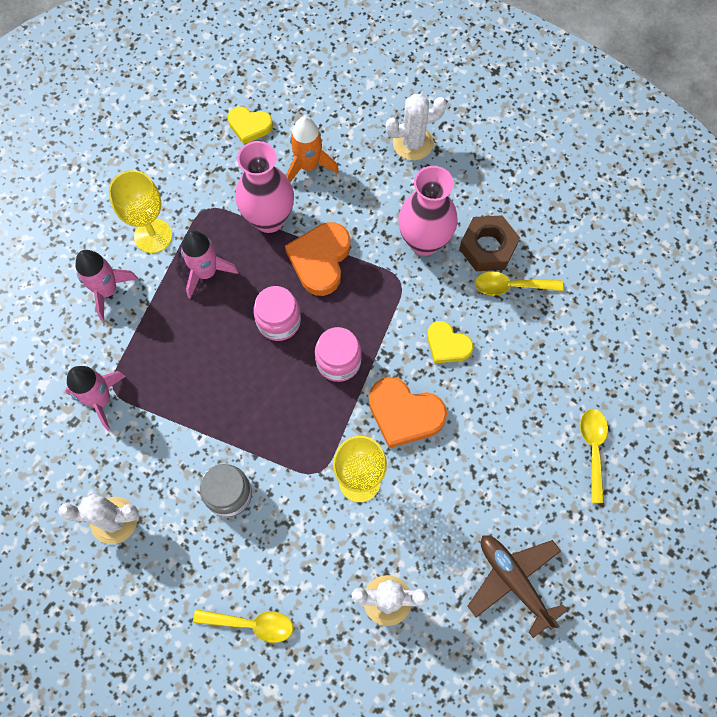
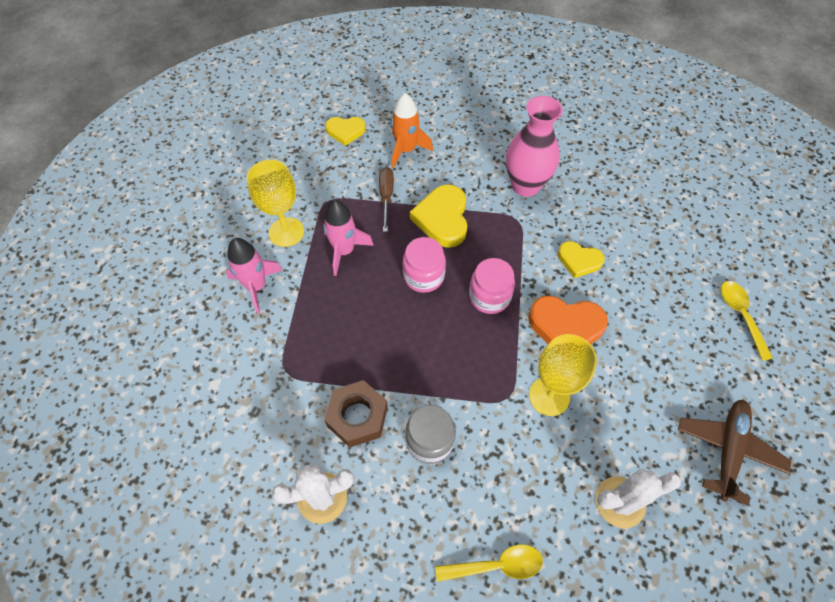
camera: 15 degrees left, 10 degrees down
pink rocket [65,366,126,431] -> none
pink vase [236,141,294,233] -> brown screwdriver [379,167,394,232]
orange heart [285,222,351,296] -> yellow heart [410,184,467,248]
white cactus [386,94,447,160] -> none
brown nut [459,215,520,271] -> brown nut moved to [324,380,388,447]
brown plane [467,535,568,638] -> brown plane turned 75 degrees clockwise [678,400,791,505]
yellow spoon [475,271,564,296] -> none

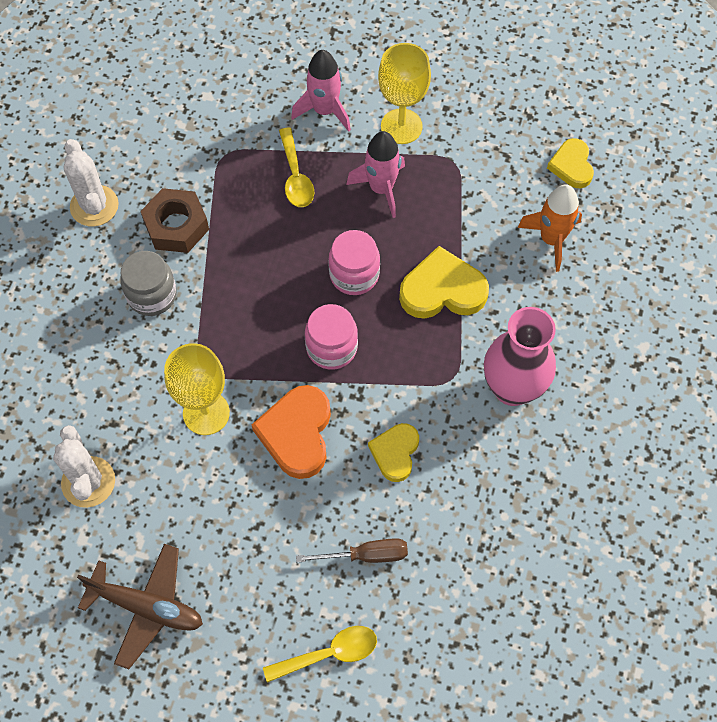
camera: 85 degrees right, 5 degrees up
brown screwdriver [379,167,394,232] -> brown screwdriver moved to [296,538,408,563]
yellow spoon [435,544,543,582] -> yellow spoon moved to [279,128,314,207]

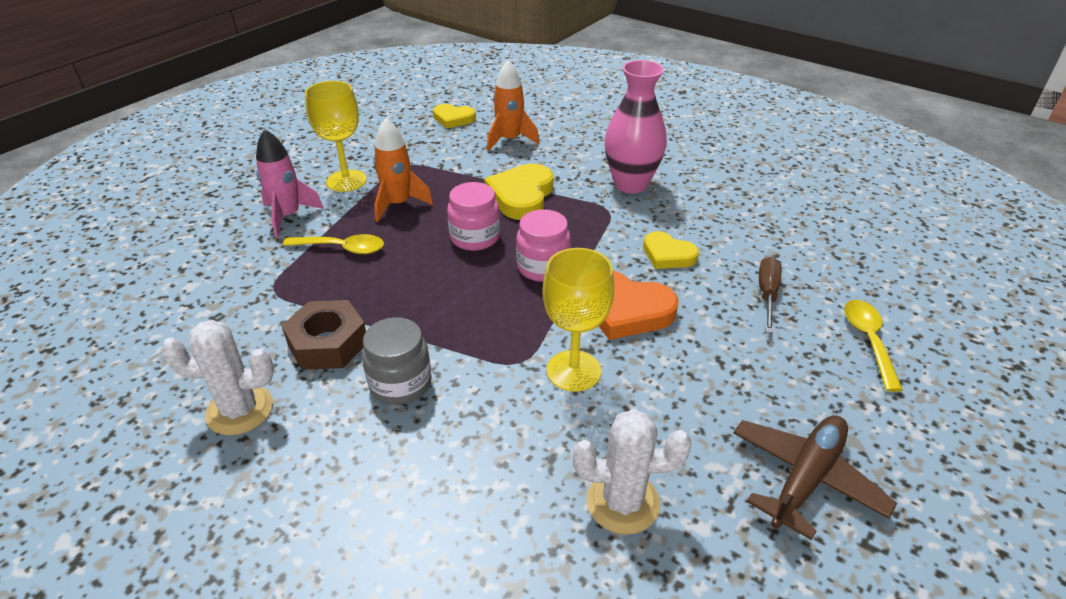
camera: 70 degrees left, 25 degrees down
pink rocket [346,131,405,218] -> orange rocket [373,118,433,222]

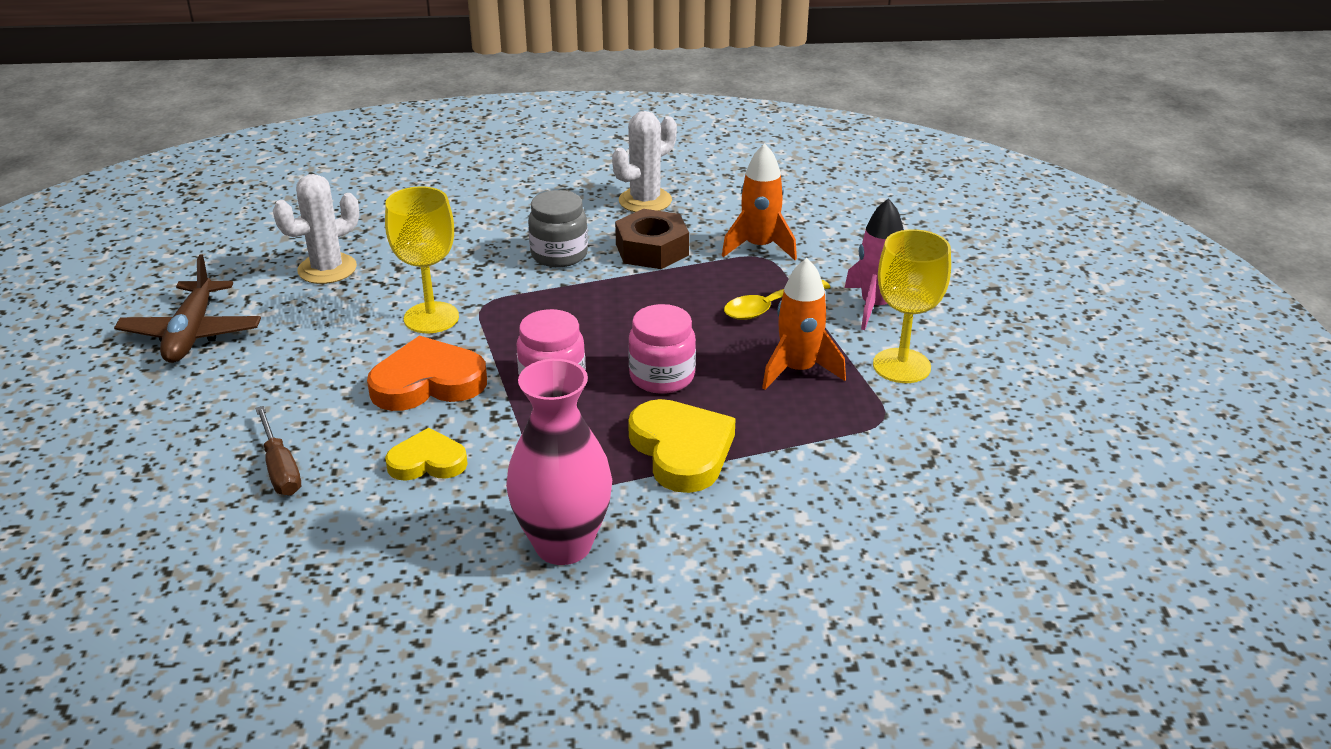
camera: 140 degrees right, 5 degrees down
yellow heart [433,104,476,129] -> none
orange rocket [487,60,540,151] -> orange rocket moved to [722,143,797,260]
yellow spoon [844,300,903,392] -> none

